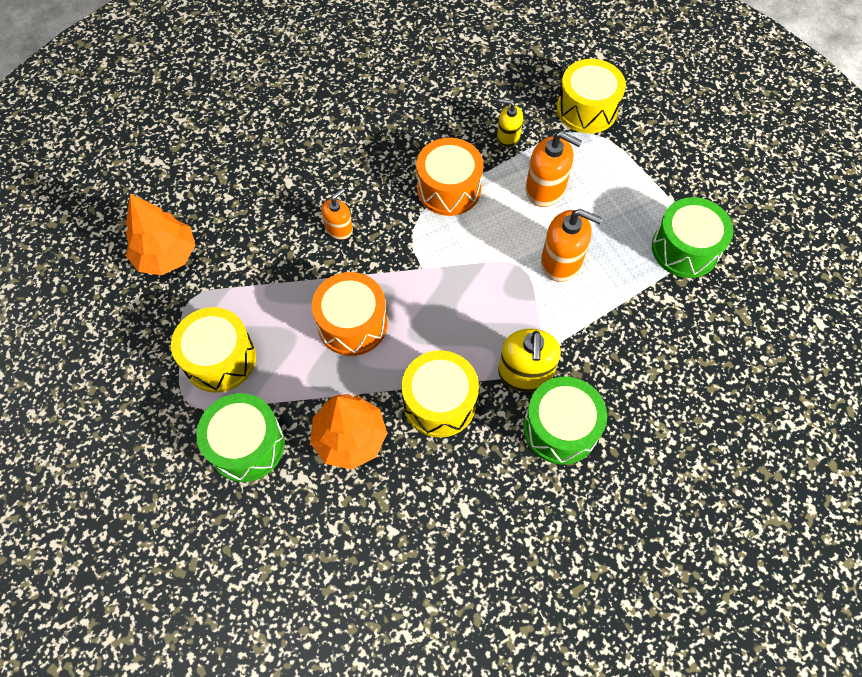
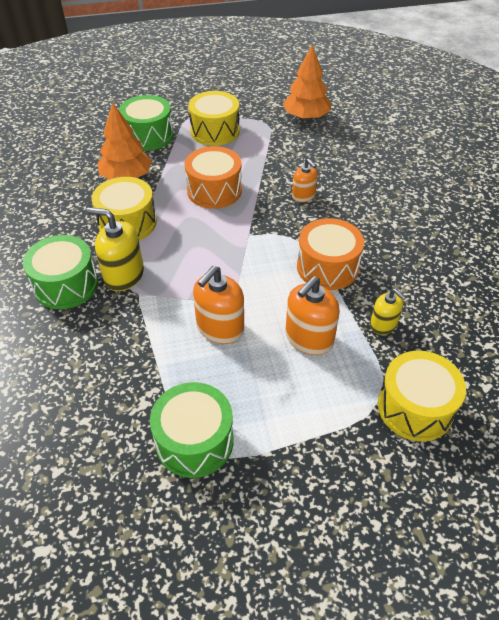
camera: 105 degrees right, 15 degrees down
yellow soap dispenser [497,99,523,148] -> yellow soap dispenser turned 105 degrees clockwise [370,289,406,335]

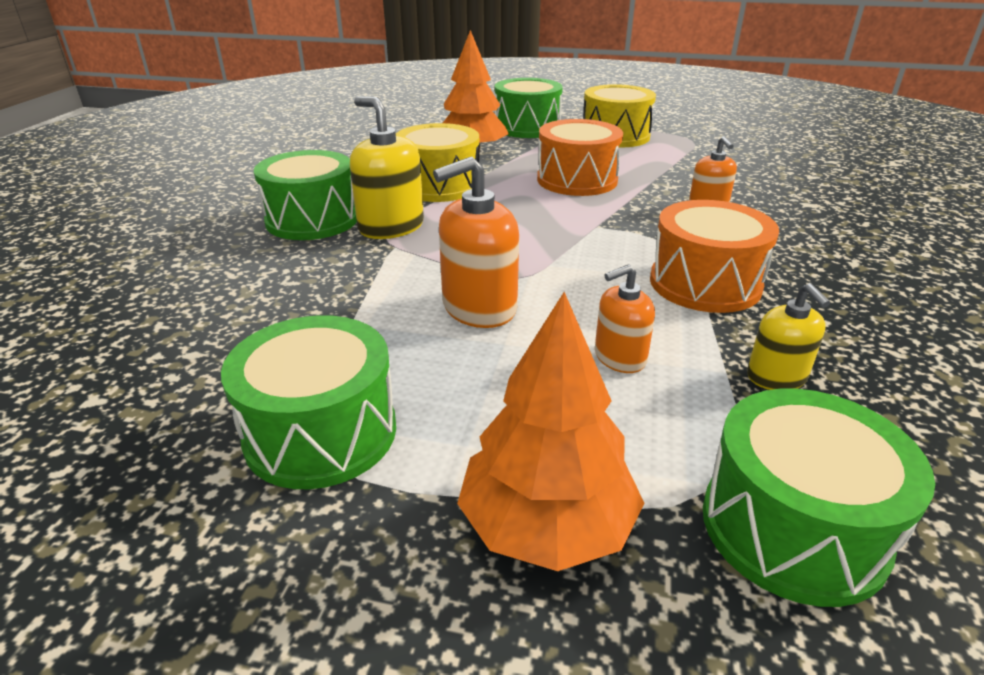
camera: 25 degrees right, 15 degrees down
orange tree [283,45,331,120] -> orange tree moved to [457,292,645,571]
orange soap dispenser [286,276,340,355] -> orange soap dispenser [595,264,655,373], size x0.61
yellow drum [378,351,466,442] -> green drum [703,389,935,607]

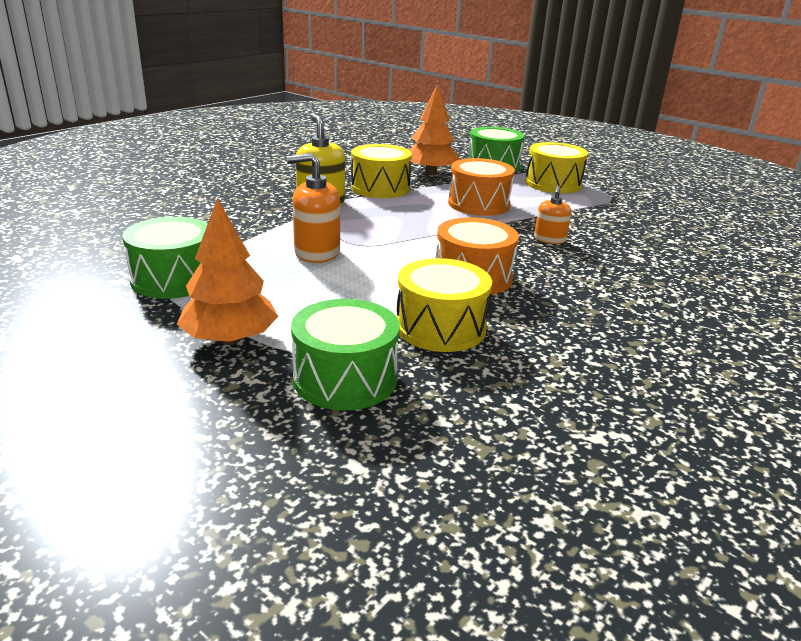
camera: 25 degrees right, 5 degrees down
green drum [254,150,357,240] -> none
orange soap dispenser [595,264,655,373] -> none
yellow soap dispenser [747,283,830,390] -> yellow drum [397,258,492,352]

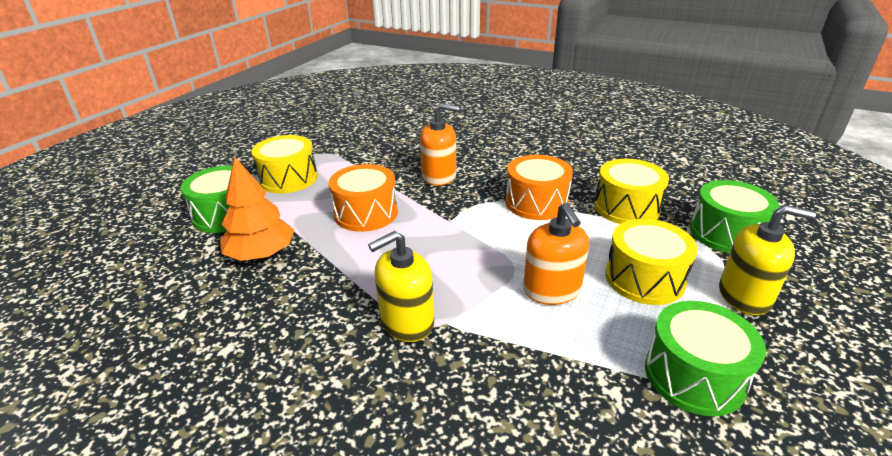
camera: 100 degrees left, 5 degrees up
orange tree [177,198,279,345] -> yellow soap dispenser [719,205,816,315]
yellow drum [351,144,412,198] -> yellow drum moved to [605,219,698,305]
orange soap dispenser [534,186,571,244] -> orange soap dispenser [420,103,459,186], size x1.64

